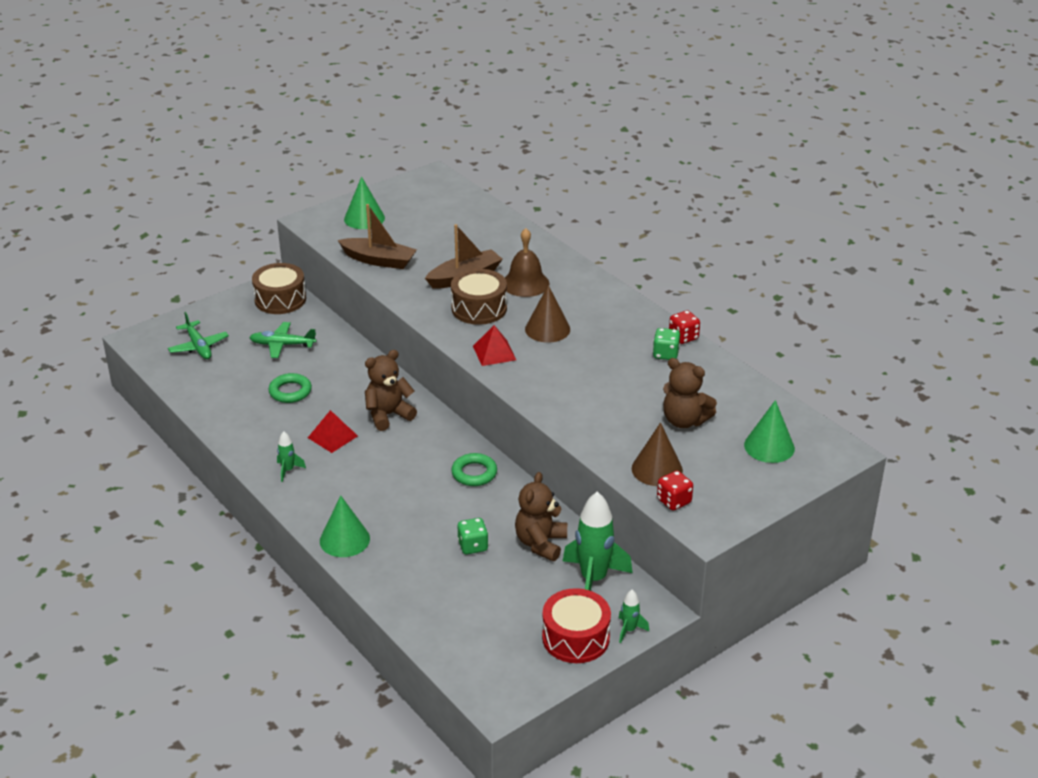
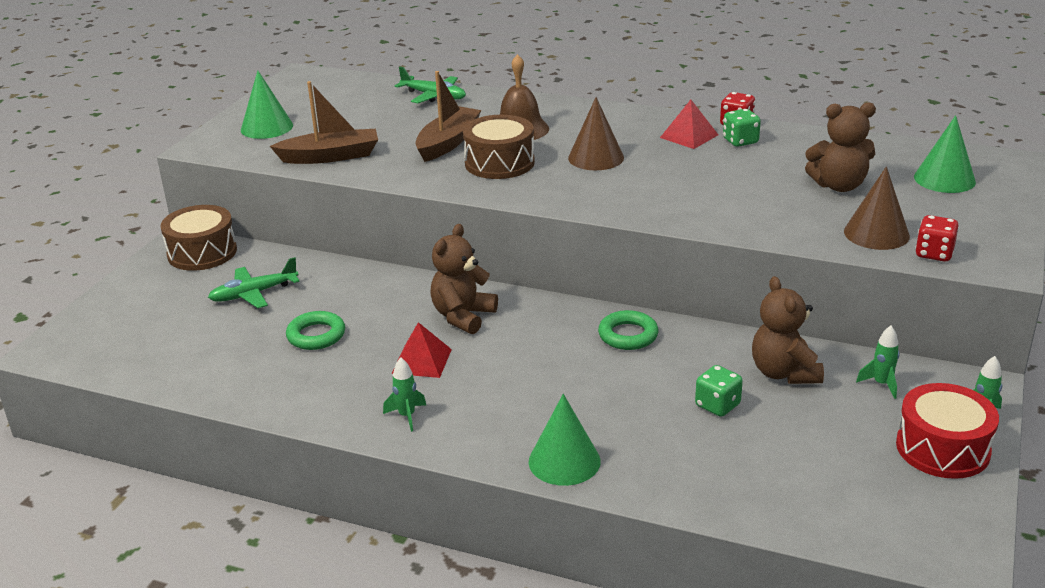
camera: 30 degrees left, 5 degrees down
green plane [168,312,229,359] -> green plane moved to [395,67,466,103]
red pyramid [473,325,516,366] -> red pyramid moved to [660,100,718,149]
green rocket [563,491,633,591] -> green rocket [856,326,899,399], size x0.47

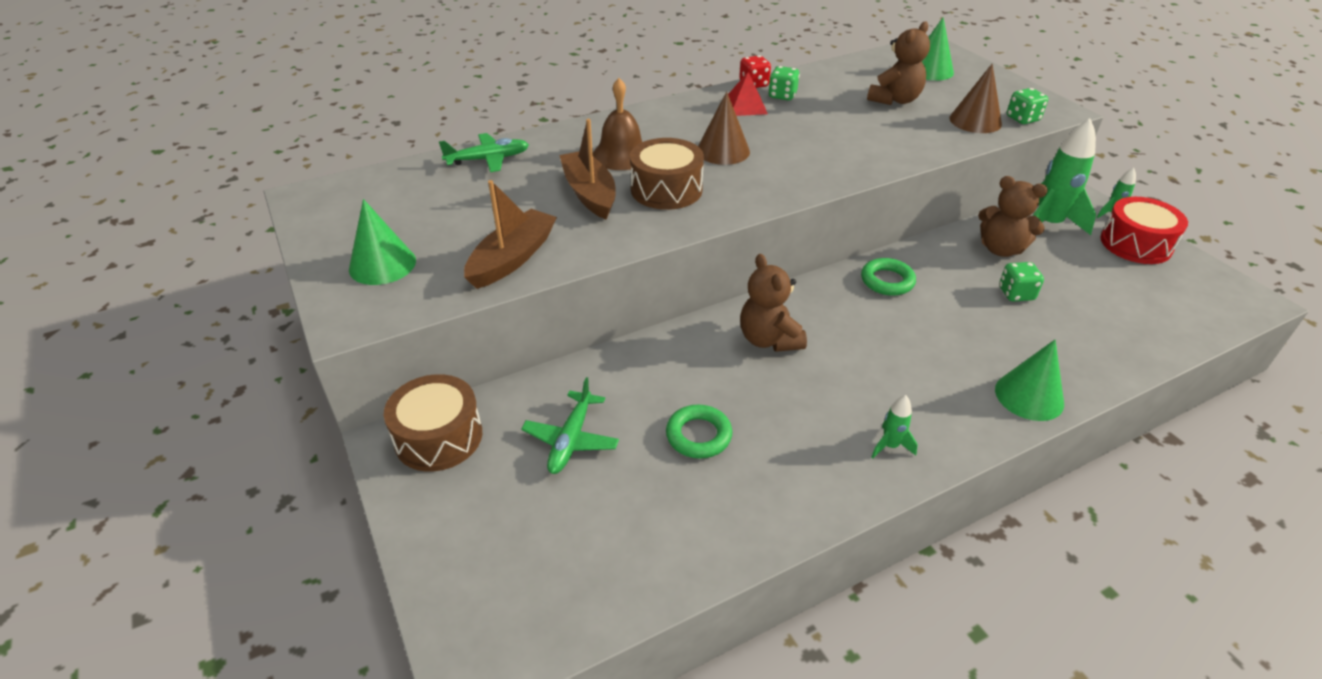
camera: 50 degrees left, 10 degrees up
red pyramid [392,322,452,378] -> none
green rocket [856,326,899,399] -> green rocket [1033,118,1096,235], size x2.12
red dice [915,215,959,261] -> green dice [1007,88,1048,124]

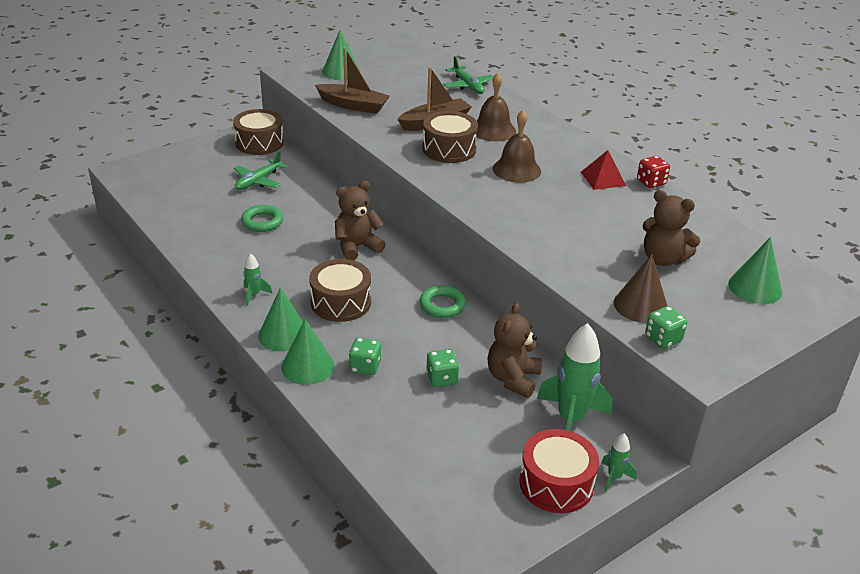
camera: 80 degrees right, 5 degrees down
green plane [521,377,619,474] -> green plane turned 60 degrees counterclockwise [234,151,288,190]
brown cone [698,91,750,165] -> brown bell [493,110,541,183]
green dice [768,66,800,100] -> green dice moved to [349,337,381,375]
none -> green cone [258,288,303,352]
none -> brown drum [309,259,371,322]

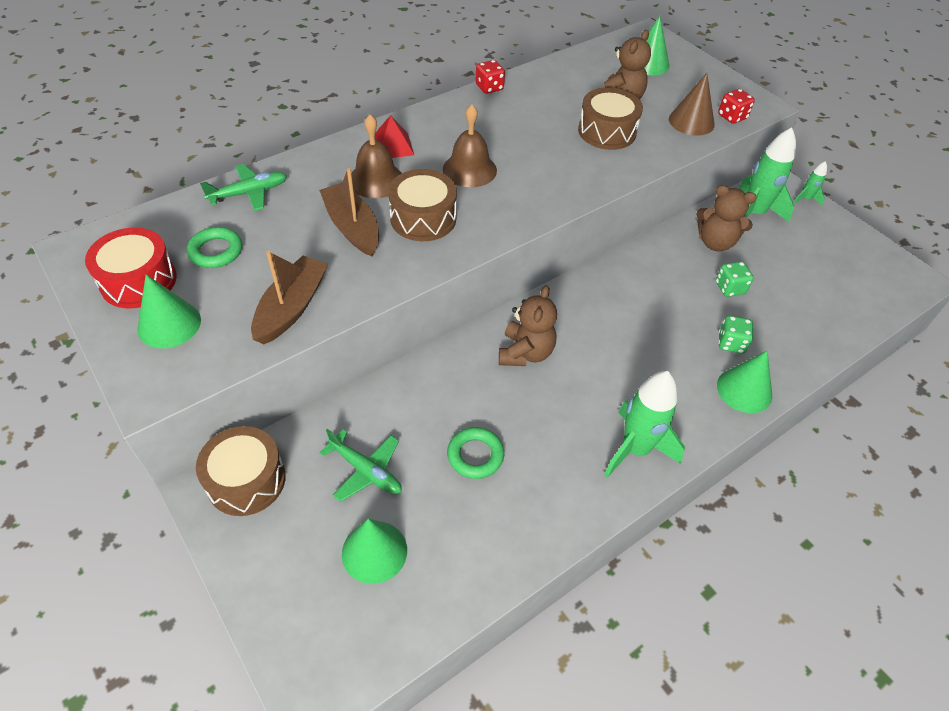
camera: 90 degrees left, 15 degrees up
green rocket [244,253,273,306] -> green rocket [604,371,685,478], size x2.12
green cone [258,288,303,352] -> green cone moved to [342,519,407,584]
brown drum [309,259,371,322] -> brown drum moved to [578,88,643,150]
brown teddy bear [335,181,386,261] -> brown teddy bear turned 135 degrees counterclockwise [499,285,557,366]
green ring [419,285,466,318] -> green ring moved to [187,227,242,268]
red drum [519,429,599,513] -> red drum moved to [85,227,177,308]
red pyramid [581,150,626,190] -> red pyramid moved to [375,115,414,158]
green dice [645,306,687,349] -> red dice [718,89,755,124]

